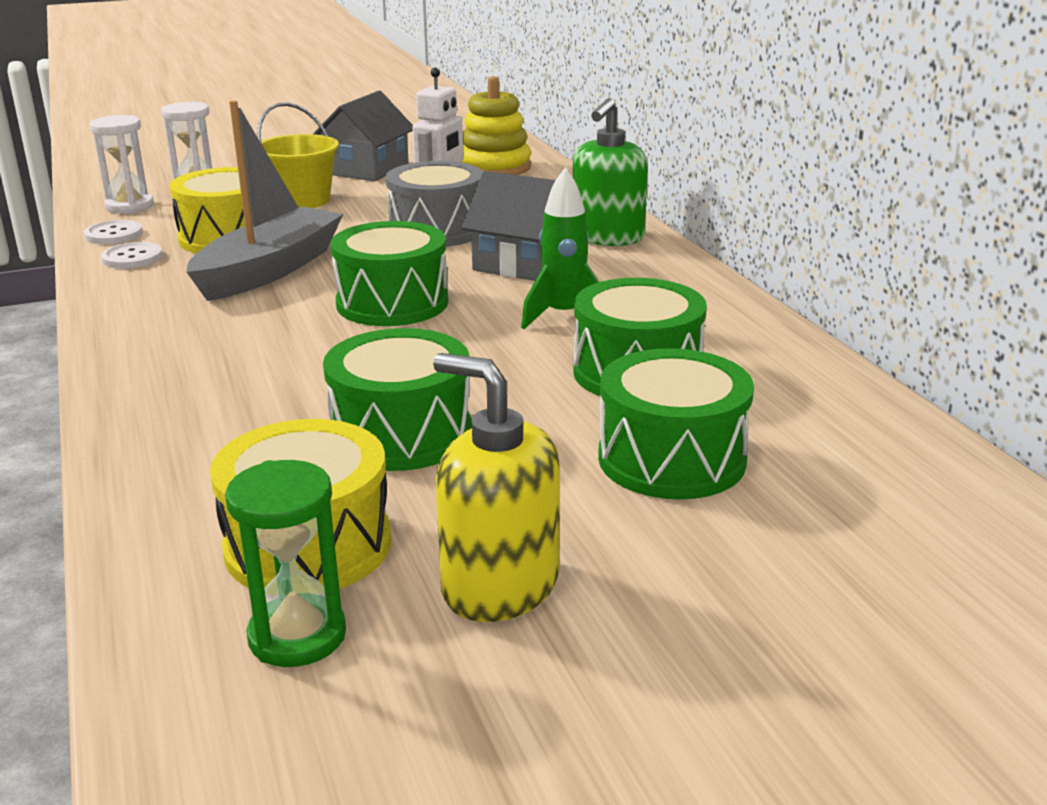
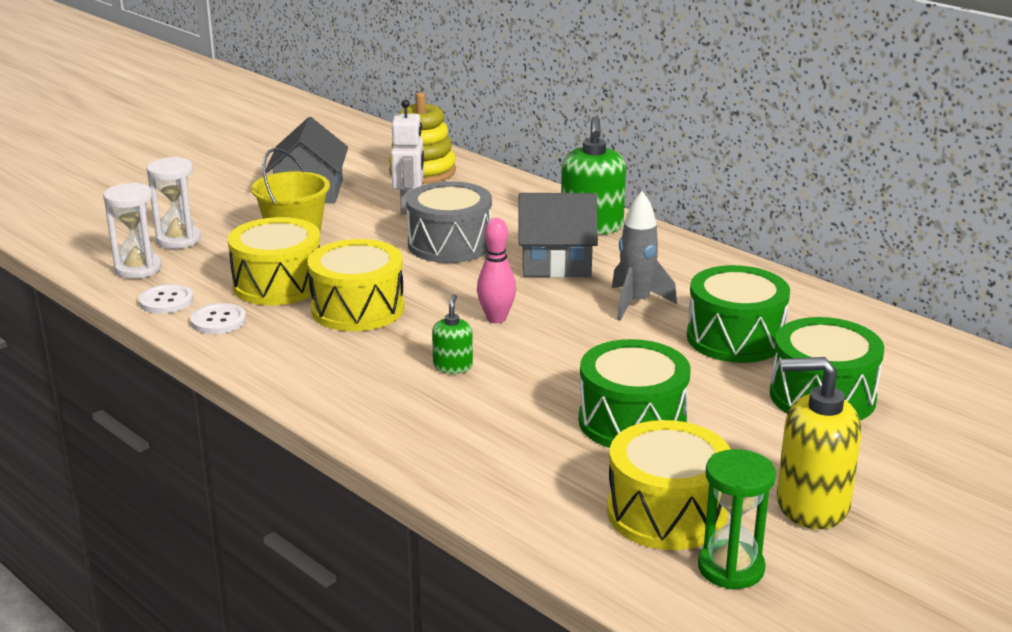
camera: 25 degrees left, 0 degrees up
grey boat [186,100,343,301] -> yellow drum [307,239,404,331]
green drum [330,221,448,326] -> pink bowling pin [477,218,516,323]
green rocket [521,168,599,329] -> grey rocket [612,191,677,321]
none -> green soap dispenser [432,294,473,374]

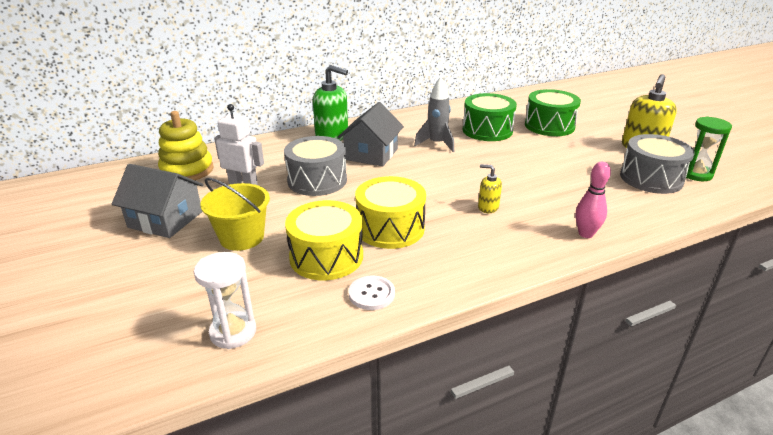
camera: 70 degrees left, 5 degrees up
white button [139,284,193,314] -> none
white hourglass [147,157,201,249] -> none
green soap dispenser [432,294,473,374] -> yellow soap dispenser [478,164,502,213]
pink bowling pin [477,218,516,323] -> pink bowling pin moved to [576,162,611,238]
green drum [579,339,690,448] -> none
yellow drum [607,420,731,550] -> grey drum [620,134,695,194]

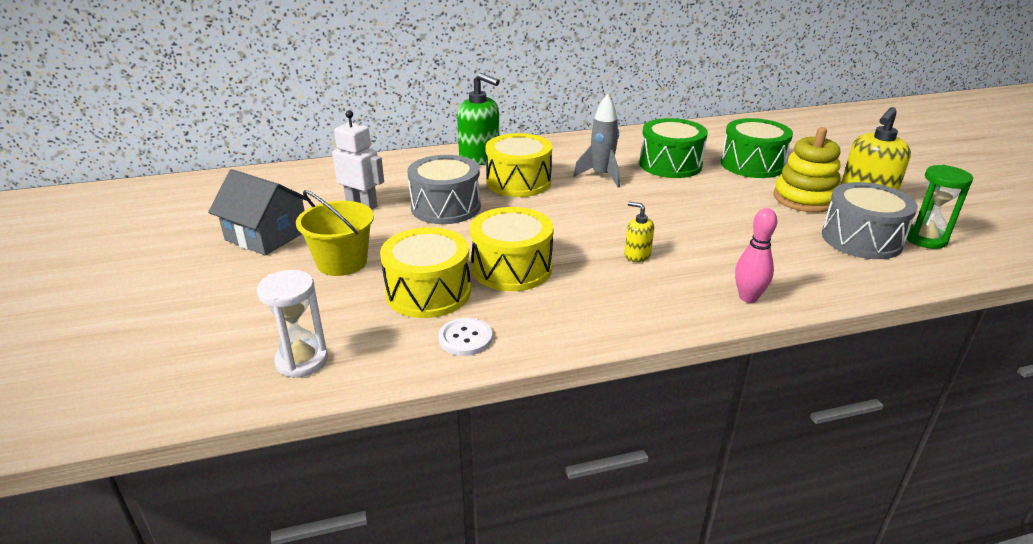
camera: 10 degrees right, 0 degrees up
yellow stacking toy [158,111,214,180] -> yellow stacking toy moved to [774,127,840,213]
grey house [337,102,404,167] -> yellow drum [485,133,552,197]

